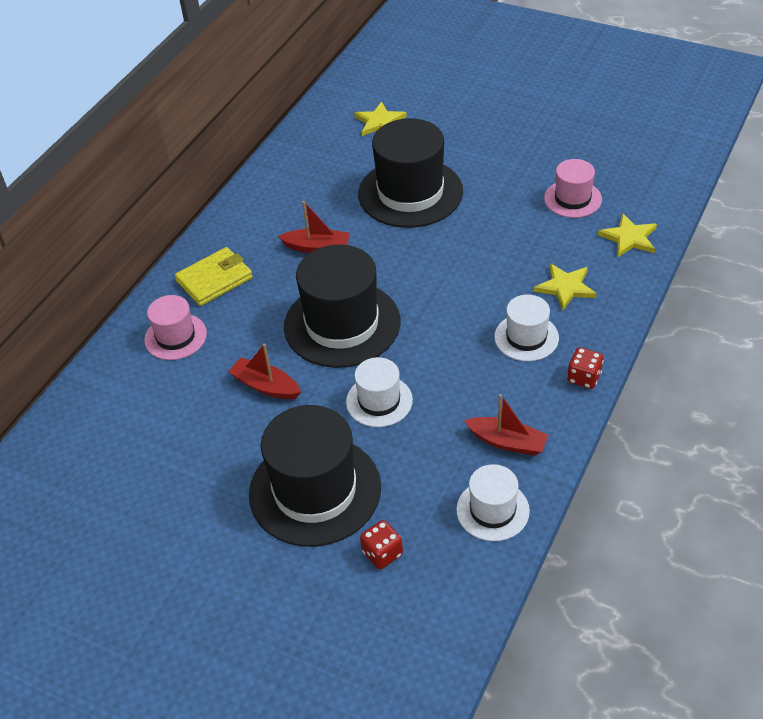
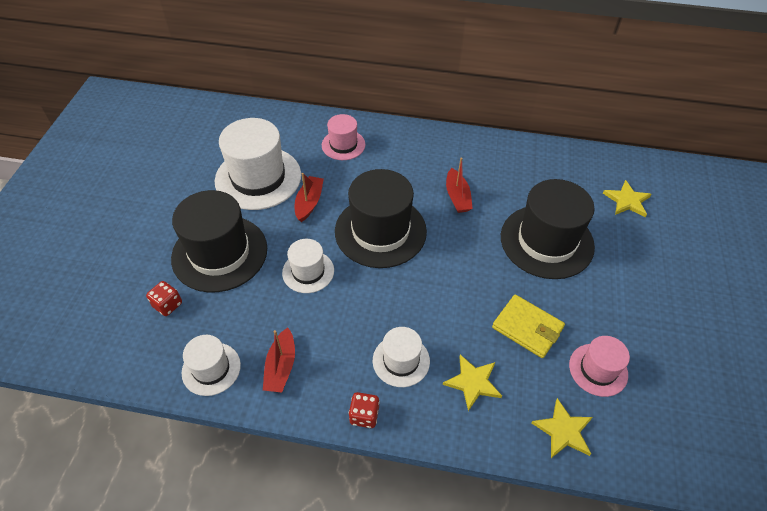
camera: 70 degrees right, 5 degrees up
yellow wallet [175,247,253,306] -> yellow wallet moved to [492,294,565,358]
none -> white hat [215,118,301,210]

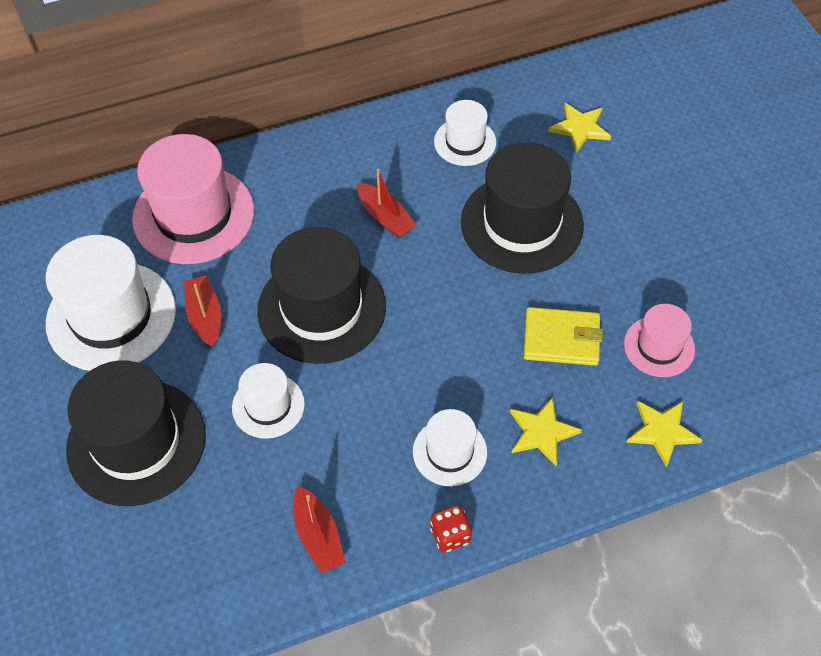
camera: 30 degrees left, 5 degrees up
red dice [146,281,182,316] -> none
white hat [181,335,241,396] -> white hat moved to [434,100,496,166]
pink hat [322,114,365,160] -> pink hat [132,134,254,264], size x1.86

